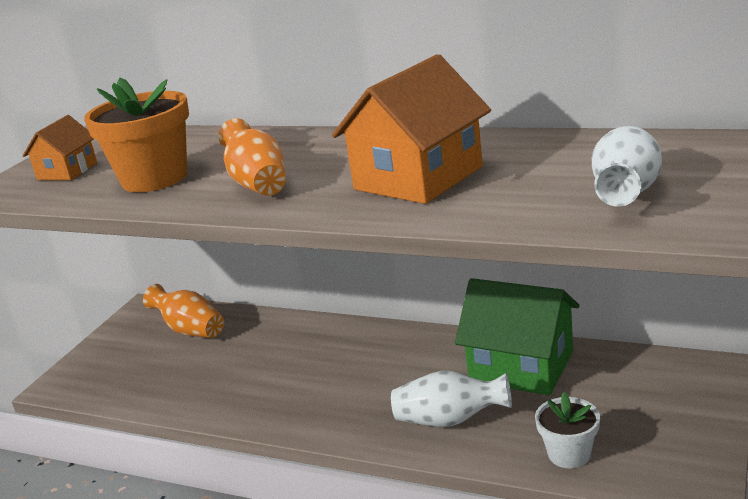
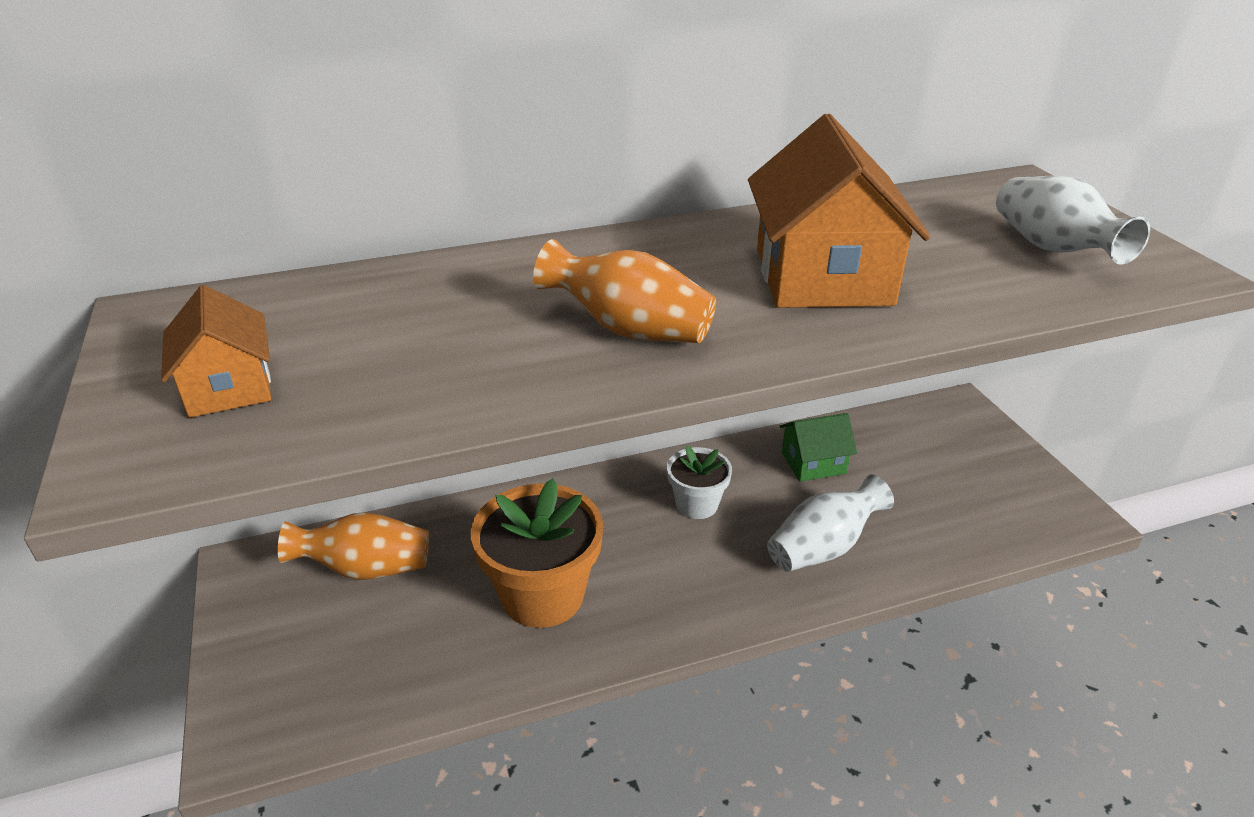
camera: 45 degrees left, 10 degrees up
orange flower pot [84,78,189,192] -> orange flower pot moved to [471,478,603,628]
green house [455,278,580,396] -> green house [779,413,857,482], size x0.54
white flower pot [535,392,600,468] -> white flower pot moved to [667,445,732,519]

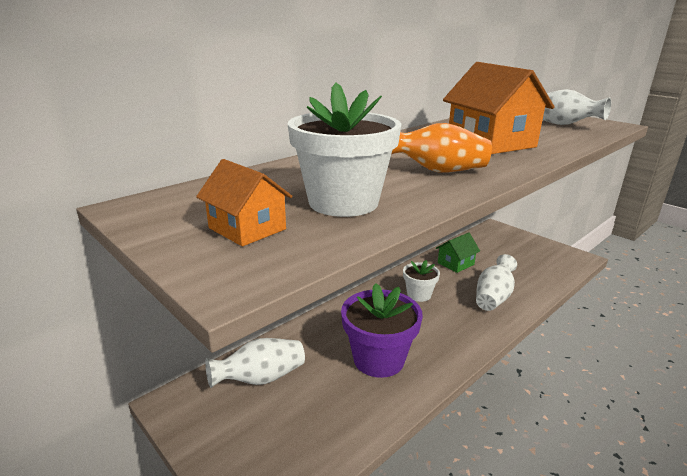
camera: 25 degrees left, 10 degrees down
orange vase [278,512,429,580] -> white vase [205,338,305,388]
orange flower pot [471,478,603,628] -> purple flower pot [341,283,423,378]
none -> white flower pot [288,82,402,217]

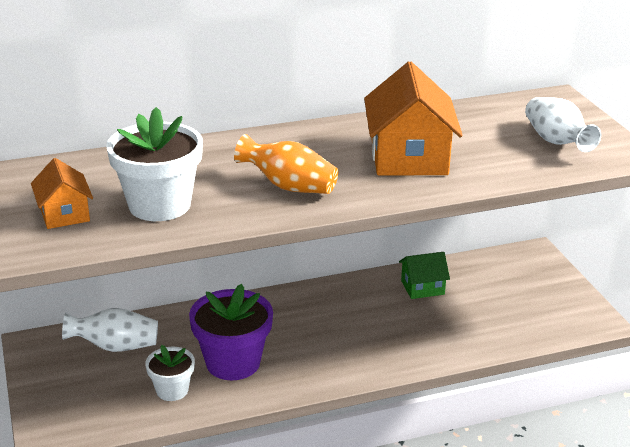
camera: 25 degrees right, 5 degrees up
white flower pot [403,260,440,302] -> white flower pot moved to [145,345,195,401]
white vase [476,254,517,311] -> none

